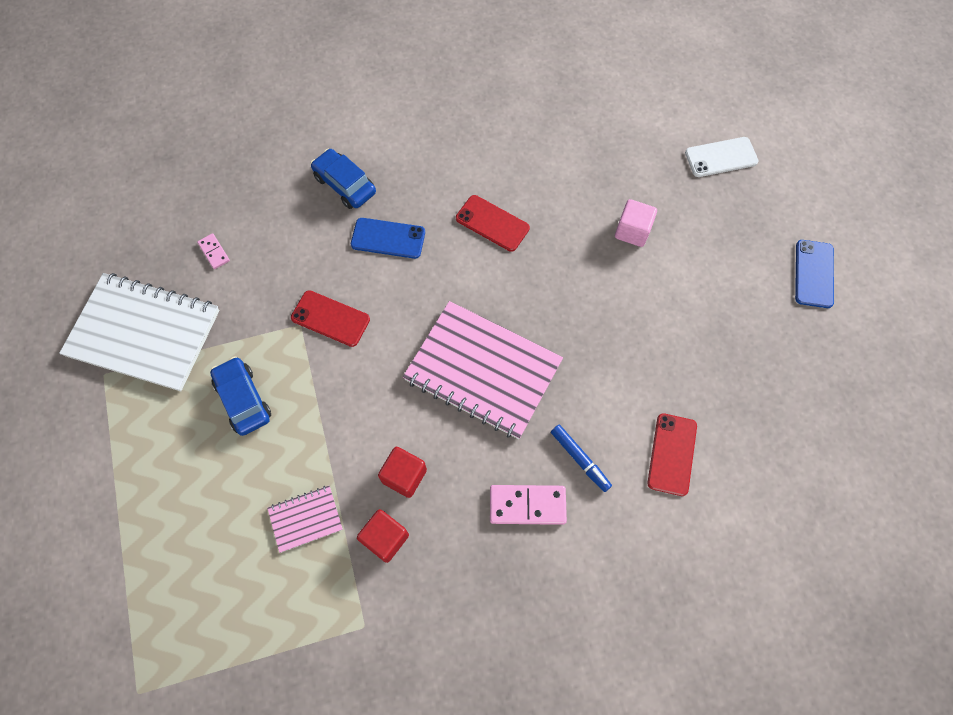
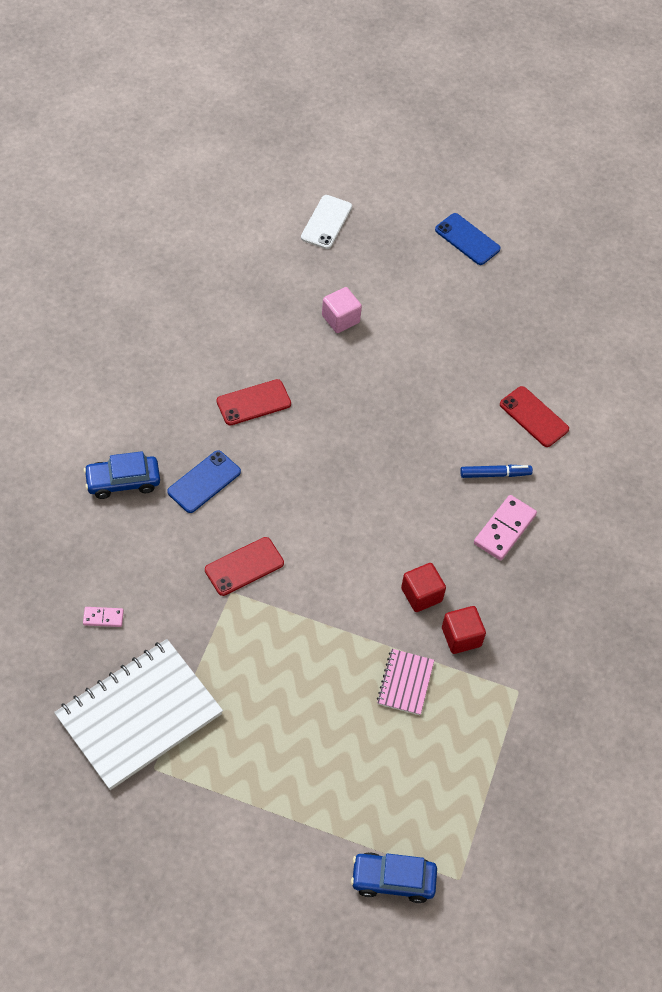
camera: 60 degrees left, 10 degrees down
blue car [210,356,271,436] -> blue car moved to [351,852,437,903]
pink notebook [403,301,563,439] -> none

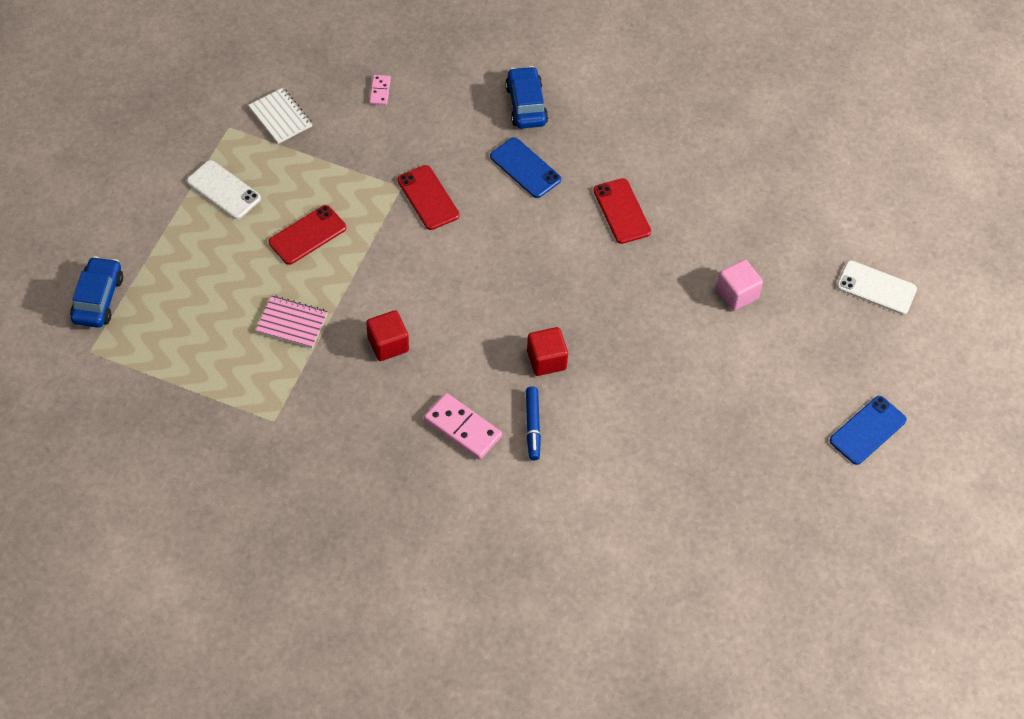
camera: 95 degrees right, 0 degrees up
white notebook [54,639,223,790] -> white notebook [248,88,312,144], size x0.46
red cube [442,606,486,654] -> red cube moved to [527,327,568,376]
red phone [500,386,569,447] -> red phone moved to [269,205,346,265]
none -> white phone [187,160,261,219]

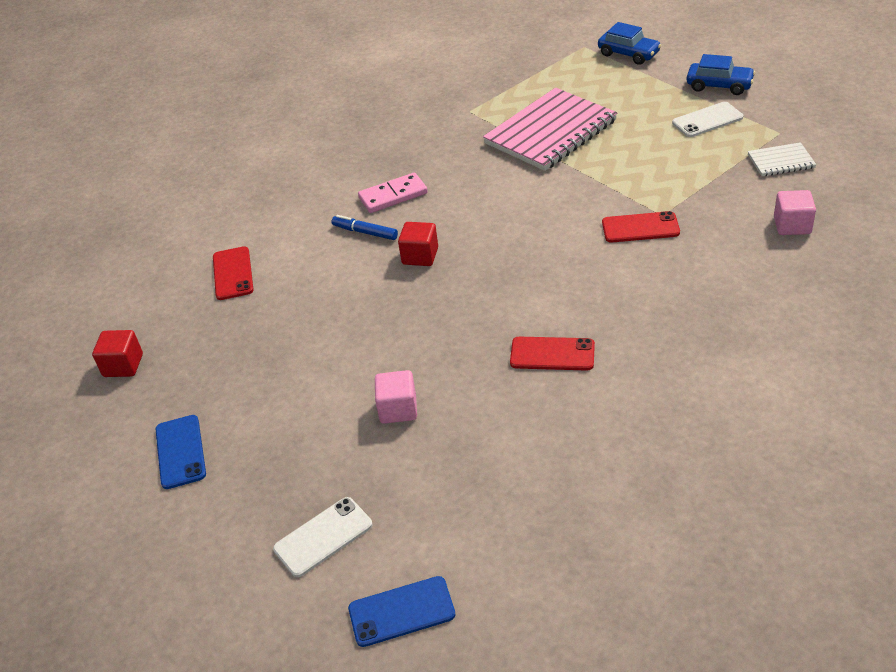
camera: 125 degrees right, 15 degrees down
pink notebook [255,295,328,348] -> pink notebook [483,88,617,171], size x2.16
red phone [269,205,346,265] -> red phone moved to [213,246,254,300]
red cube [366,310,409,361] -> red cube moved to [92,330,143,377]
pink domino [369,75,391,105] -> pink cube [774,190,816,235]
blue phone [490,137,561,198] -> blue phone moved to [348,576,455,647]
blue car [505,66,548,129] -> blue car moved to [686,54,755,95]

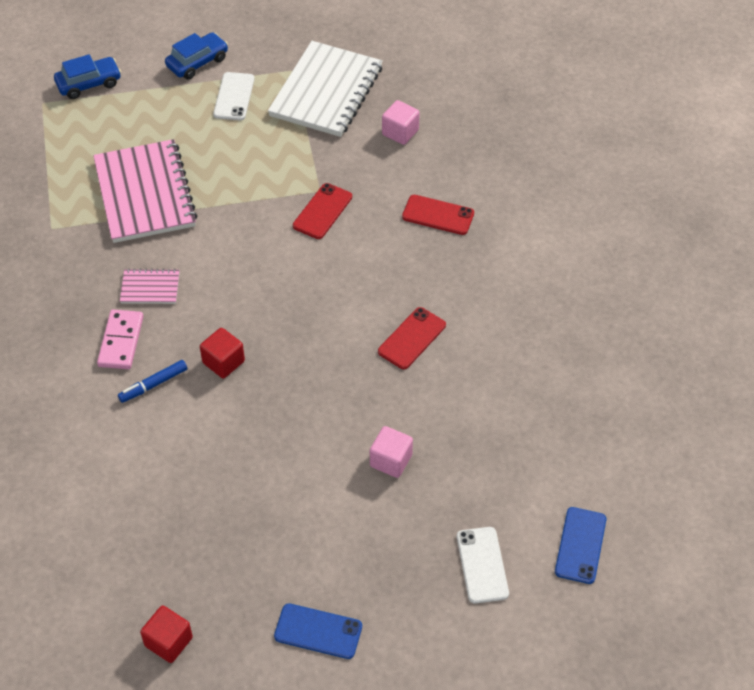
camera: 65 degrees left, 10 degrees up
red phone [213,246,254,300] -> red phone moved to [402,195,474,235]
white notebook [748,142,816,176] -> white notebook [268,41,383,137], size x2.16
none -> pink notebook [120,269,180,304]

